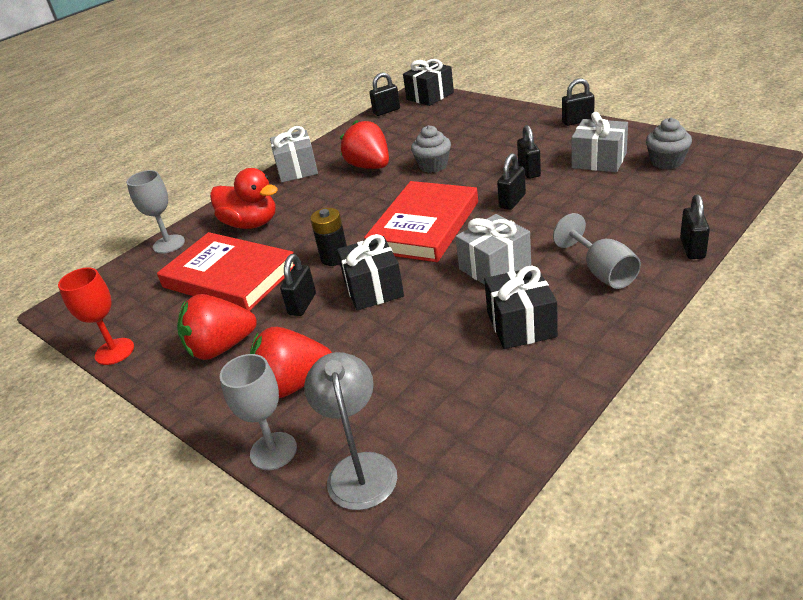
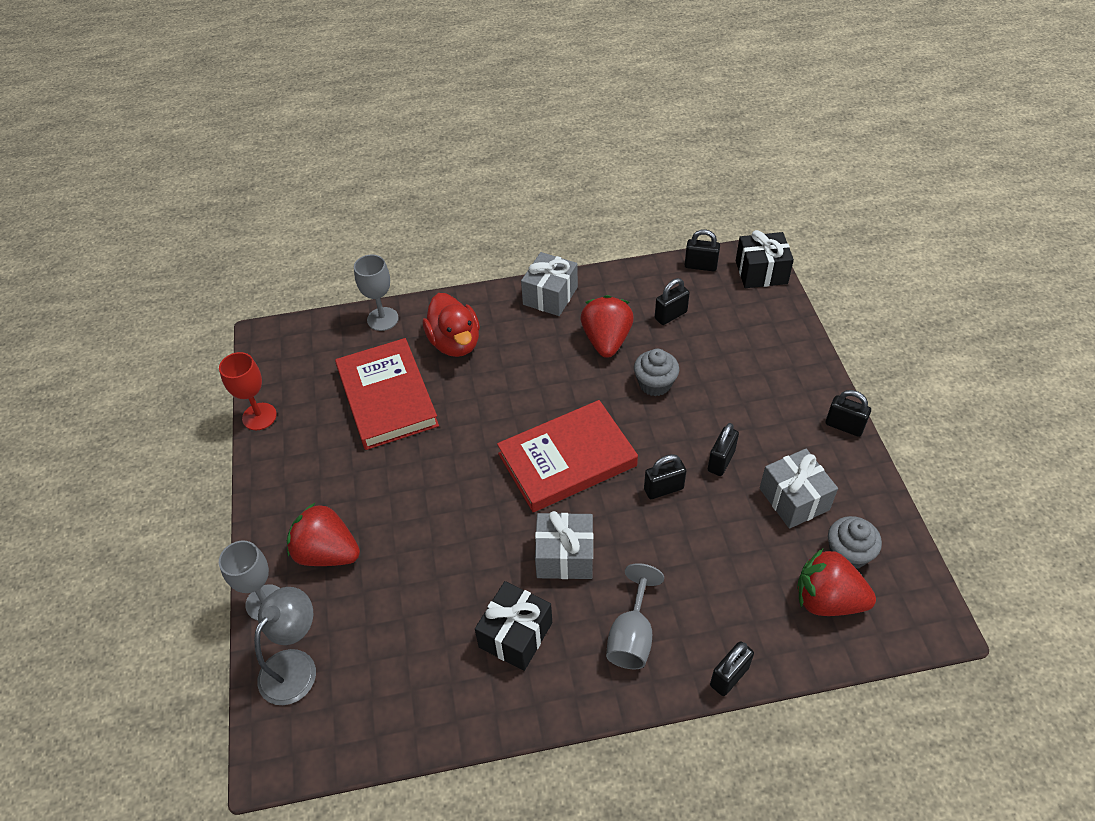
camera: 35 degrees right, 15 degrees up
red strawberry [177,294,257,360] -> red strawberry moved to [797,549,876,616]
black padlock [280,254,316,316] -> black padlock moved to [655,278,690,325]
black battery [310,208,347,266] -> none
black gift [337,234,404,310] -> none

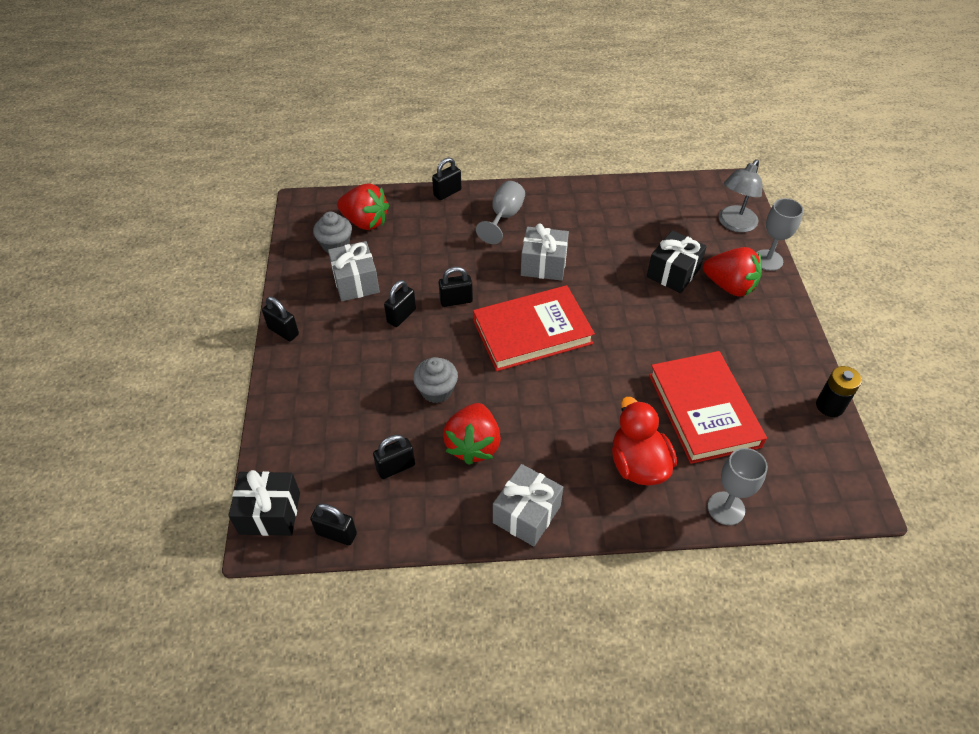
camera: 175 degrees left, 0 degrees up
red goblet [219,352,277,430] -> black battery [816,366,862,417]
black gift [475,581,552,671] -> black gift moved to [647,230,707,293]

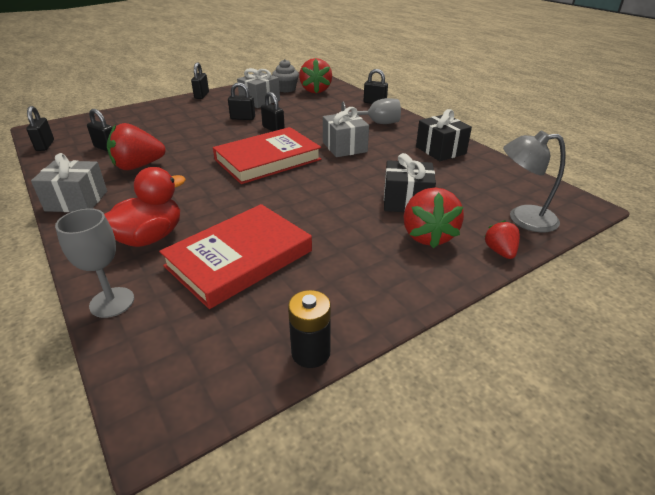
camera: 60 degrees right, 15 degrees down
black gift [228,470,300,536] -> black gift moved to [416,109,472,161]
grey cupcake [413,357,458,403] -> none
red book [473,285,595,371] -> red book turned 75 degrees counterclockwise [213,127,321,184]
grey goblet [756,198,803,271] -> red strawberry [484,220,520,259]

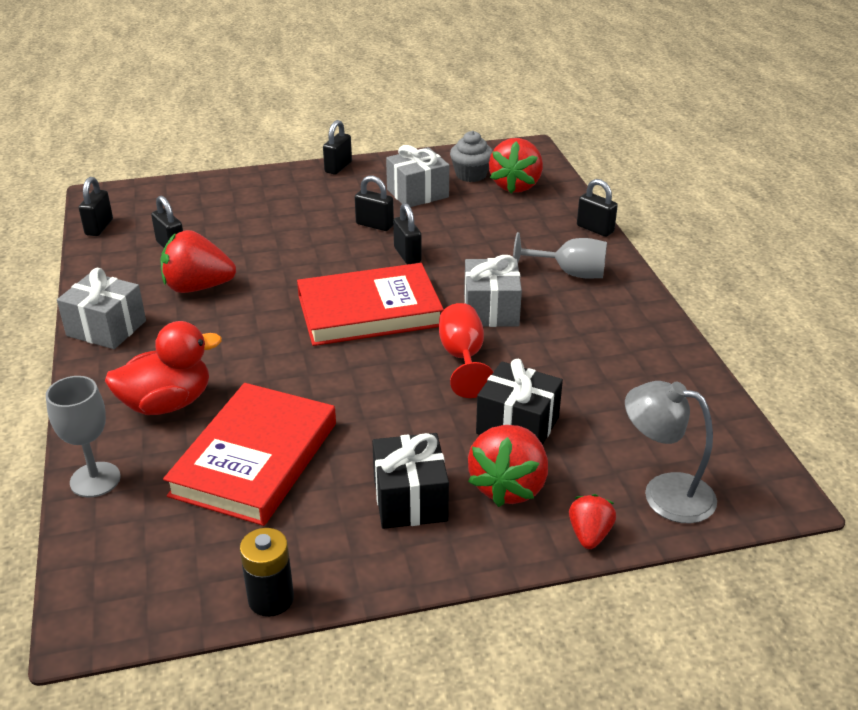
camera: 20 degrees right, 0 degrees up
red book [159,204,312,309] -> red book turned 45 degrees counterclockwise [163,383,336,526]
black gift [416,109,472,161] -> black gift moved to [372,433,449,529]
none -> red goblet [439,303,493,398]

